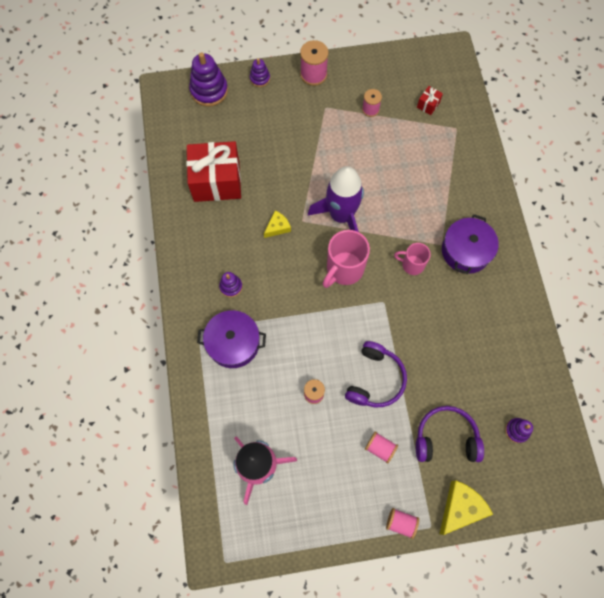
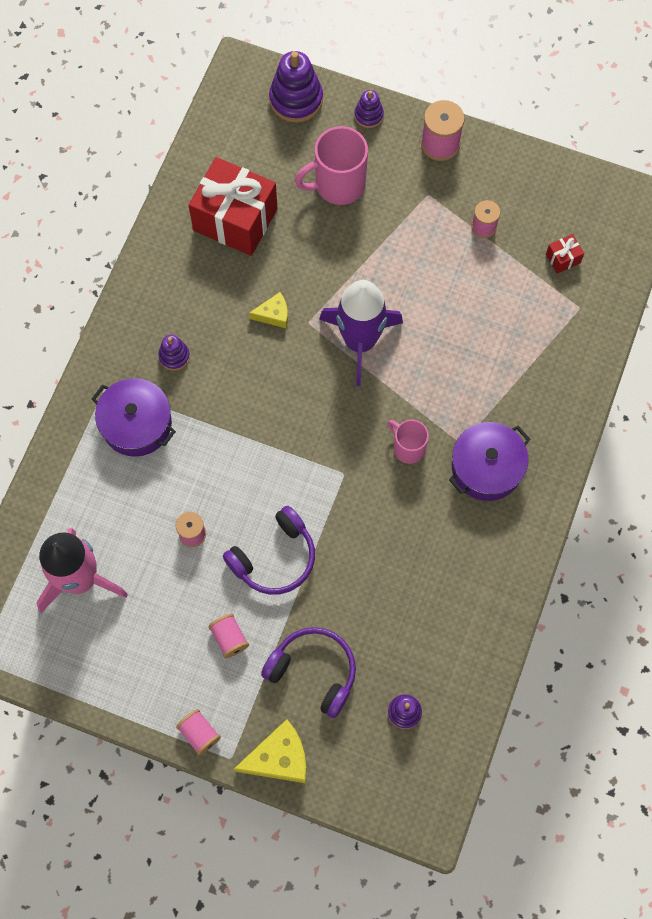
camera: 30 degrees right, 0 degrees up
pink mug [323,230,370,288] -> pink mug moved to [295,126,368,205]

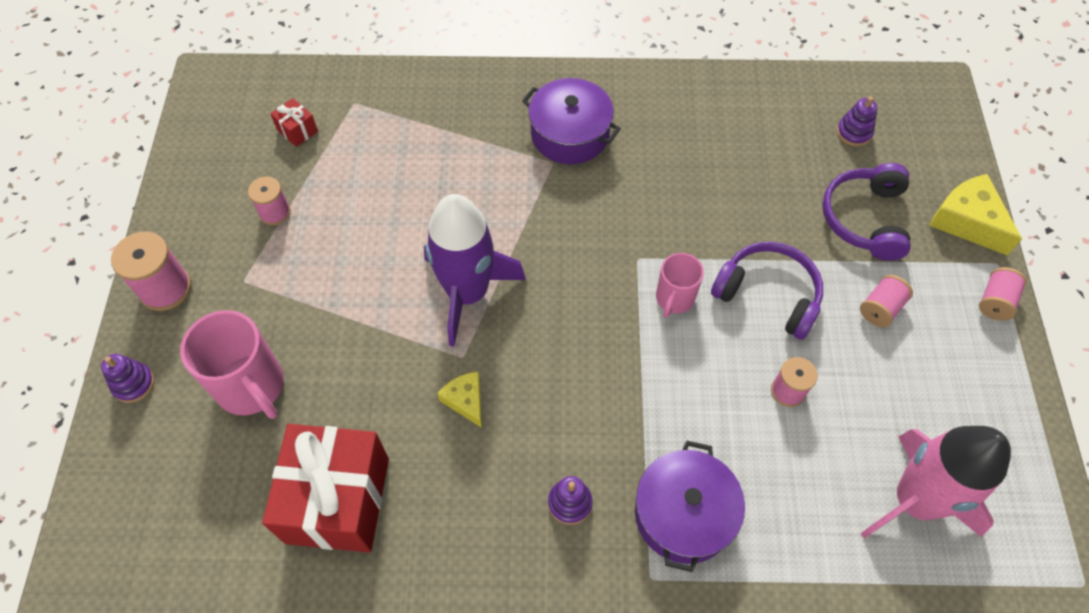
camera: 110 degrees left, 10 degrees down
purple stacking toy [269,51,323,123] -> none
pink mug [387,420,429,464] -> pink mug moved to [656,253,704,318]

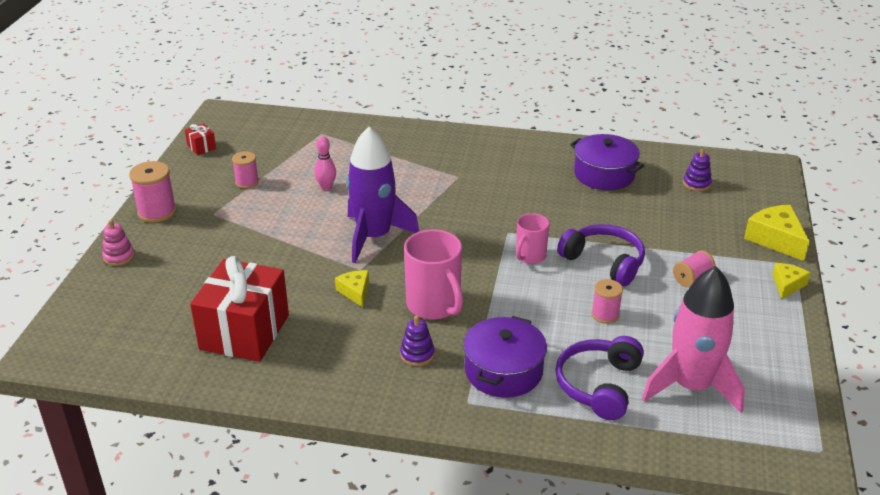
camera: 10 degrees right, 25 degrees down
purple stacking toy [101,354,154,403] -> pink stacking toy [102,220,135,266]
pink mug [180,310,284,419] -> pink mug moved to [404,229,463,320]
red gift [270,98,318,147] -> red gift moved to [185,123,216,155]
purple pot [522,78,621,164] -> purple pot moved to [570,134,644,190]
purple headphones [822,163,911,261] -> purple headphones moved to [555,336,644,420]
pink spool [979,267,1027,321] -> yellow cheese [772,263,810,299]
none -> pink bowling pin [314,136,336,190]

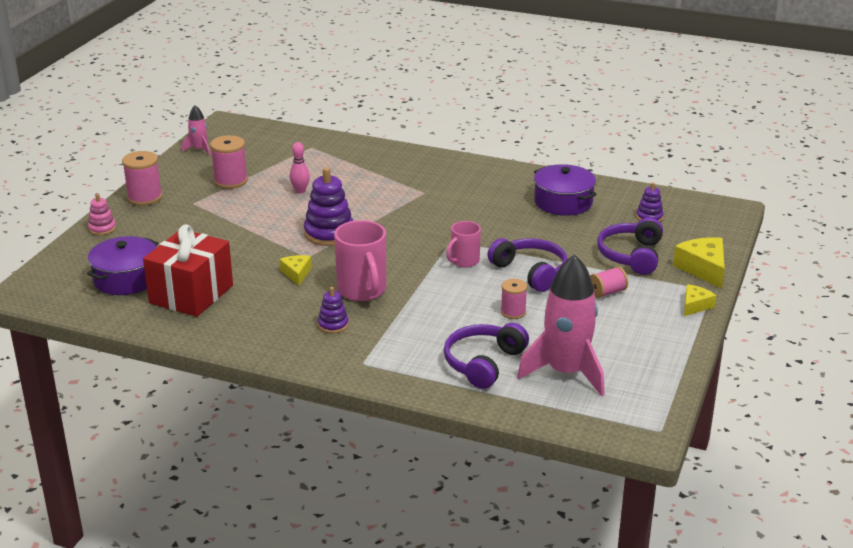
camera: 10 degrees right, 5 degrees down
red gift [185,123,216,155] -> pink rocket [182,105,210,156]
pink spool [232,151,259,189] -> pink spool [210,135,248,189], size x1.58
purple rocket [346,127,419,263] -> purple stacking toy [304,167,353,246]
purple pot [463,316,547,398] -> purple pot moved to [87,236,158,295]
none -> purple headphones [597,217,663,275]

